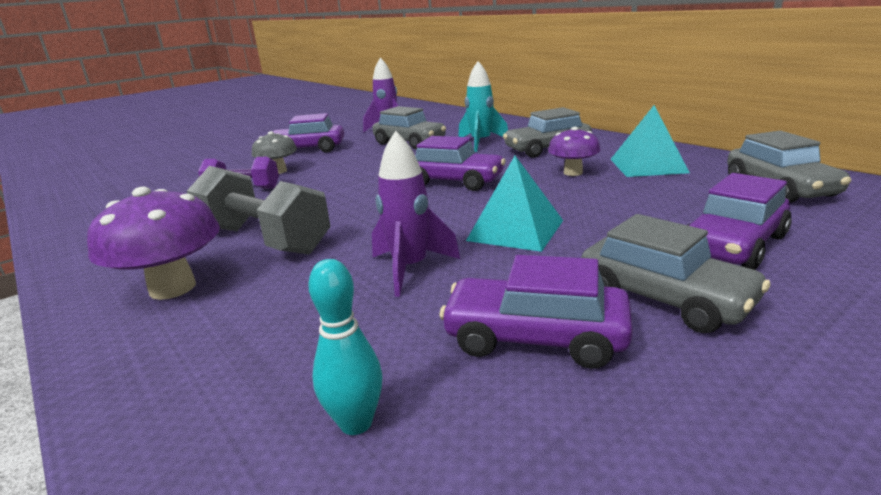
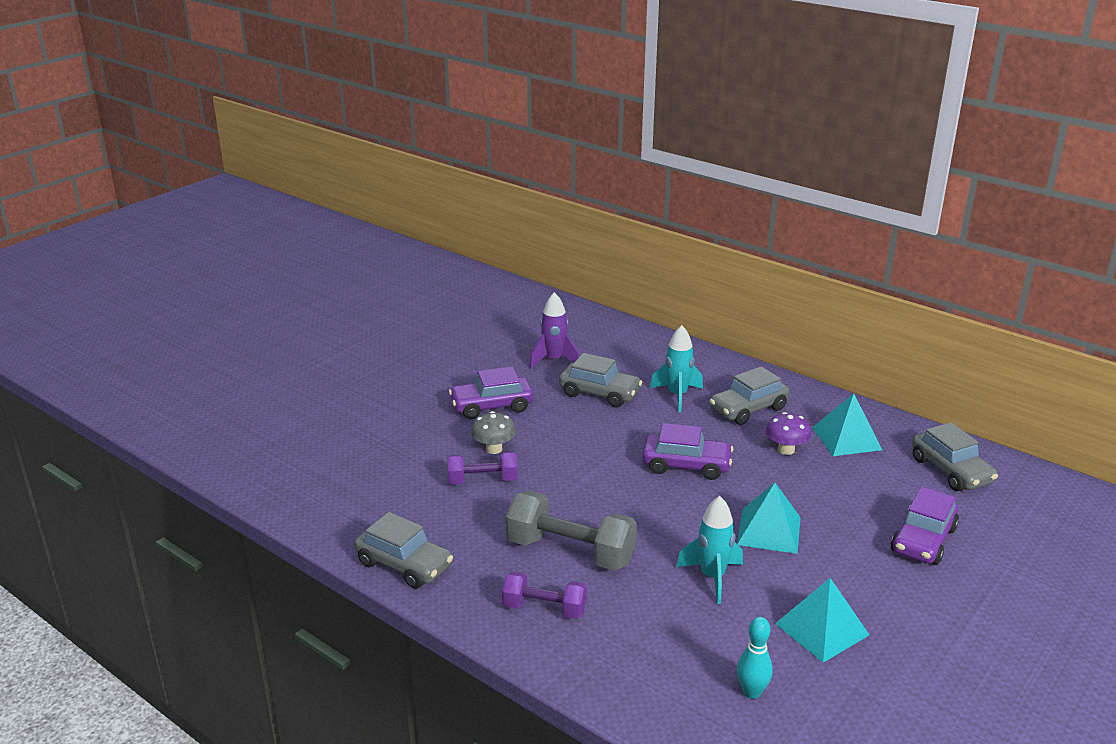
camera: 15 degrees left, 5 degrees up
purple mushroom [87,187,220,300] -> purple dumbbell [502,571,587,619]
purple rocket [372,131,460,297] -> turquoise rocket [676,496,743,604]
purple car [439,255,633,369] -> turquoise pyramid [775,578,869,663]
grey car [581,214,771,333] -> grey car moved to [354,512,453,589]

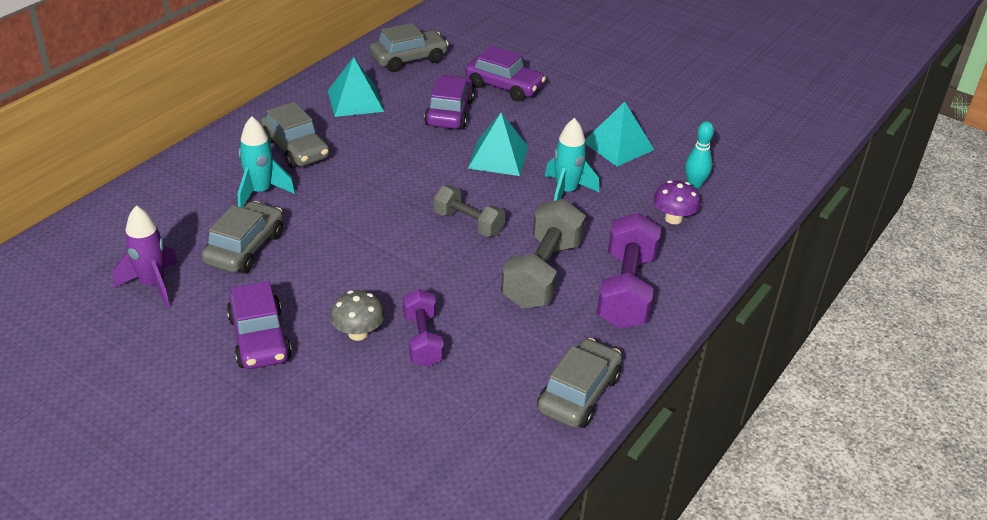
camera: 95 degrees left, 10 degrees up
purple dumbbell [502,571,587,619] -> purple dumbbell [597,213,661,329], size x1.64
purple car [642,423,734,480] -> purple car moved to [424,75,474,130]
purple mushroom [766,412,811,455] -> purple mushroom moved to [653,180,701,224]
none -> grey dumbbell [434,186,505,237]

